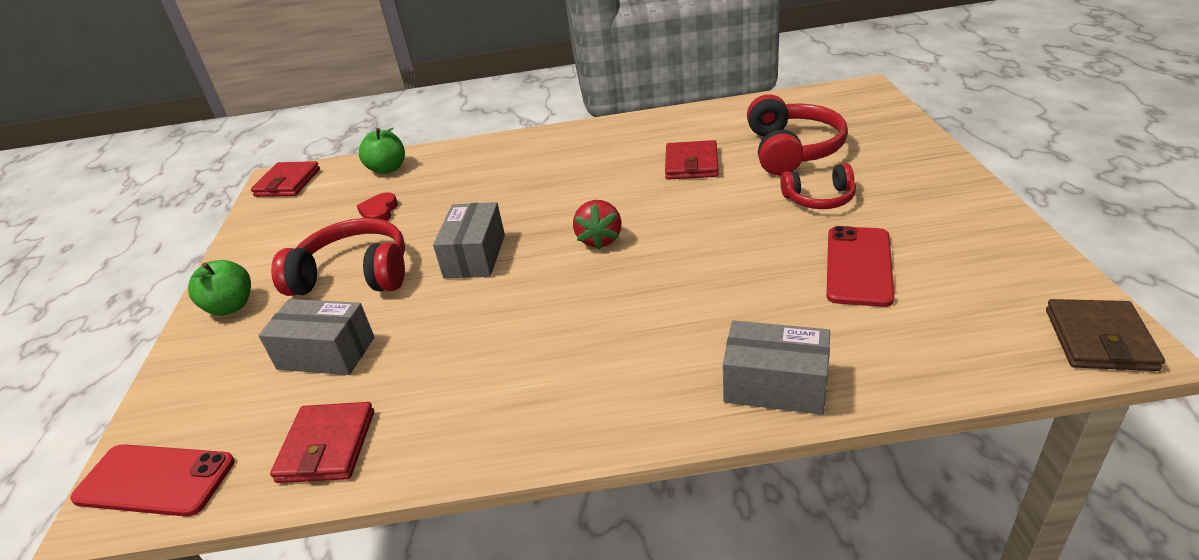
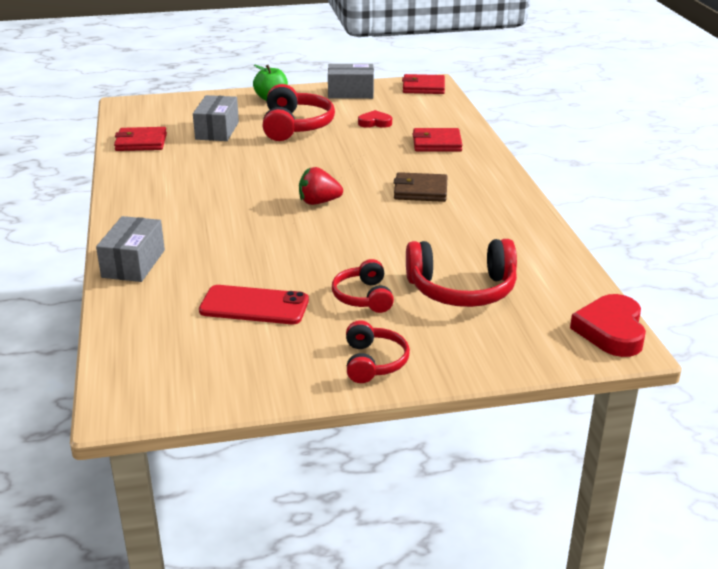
camera: 80 degrees right, 5 degrees down
red phone [70,444,235,517] -> none
green apple [359,128,405,174] -> none
grey box [433,202,505,278] -> grey box moved to [328,64,374,99]
red wallet [665,140,719,180] -> red wallet moved to [412,128,463,152]
brown wallet [1046,299,1165,371] -> brown wallet moved to [394,172,448,202]
none -> red headphones [346,320,410,383]
none -> red heart [570,294,646,357]

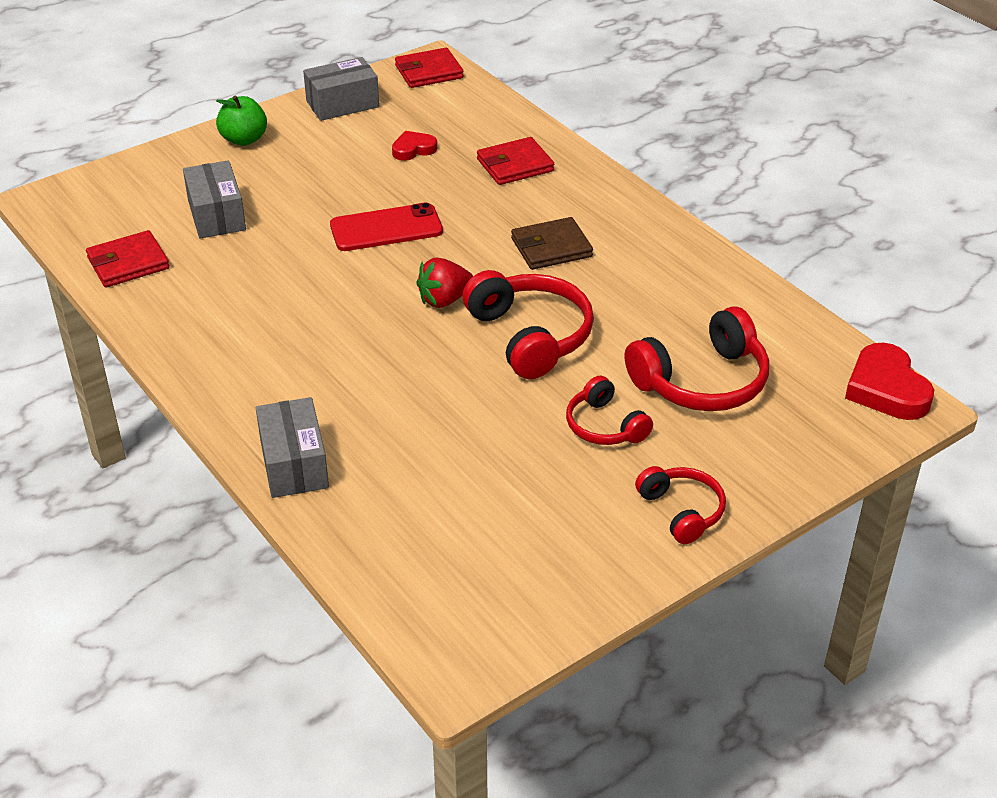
camera: 25 degrees left, 10 degrees up
red phone [199,285,309,324] -> red phone moved to [330,203,443,251]
red headphones [263,84,335,141] -> red headphones moved to [463,270,594,379]

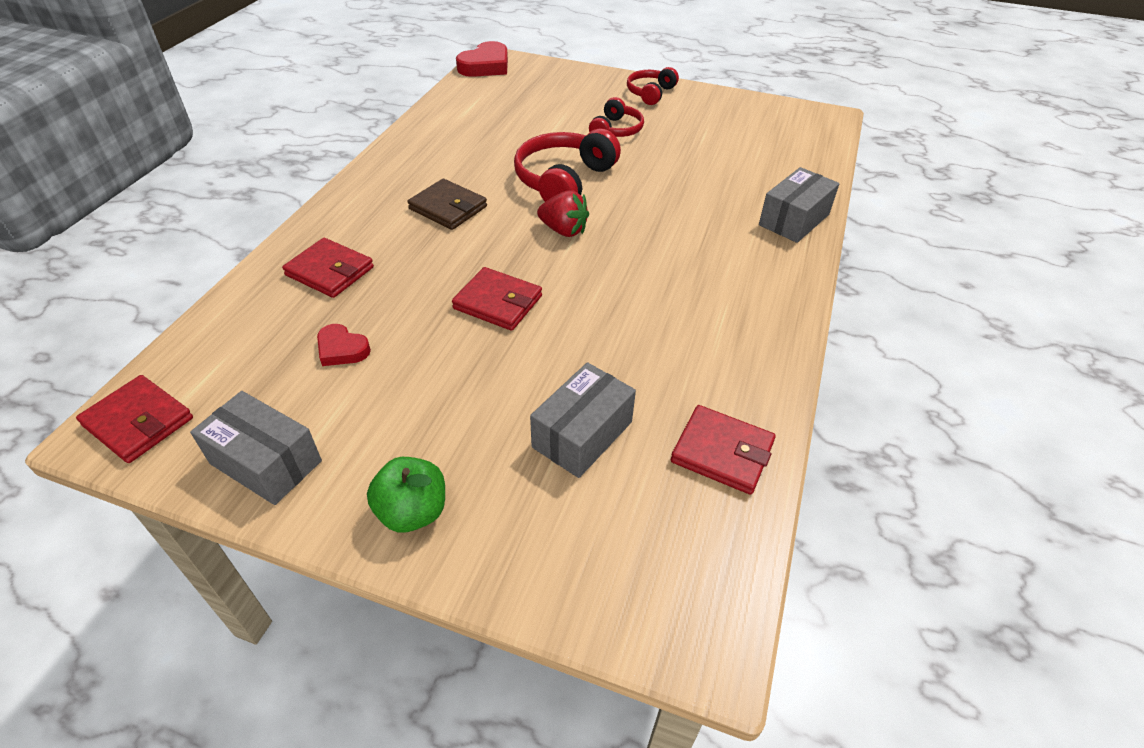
camera: 125 degrees left, 5 degrees up
red phone [330,203,443,251] -> red wallet [452,267,542,331]
red headphones [625,306,769,411] -> none

